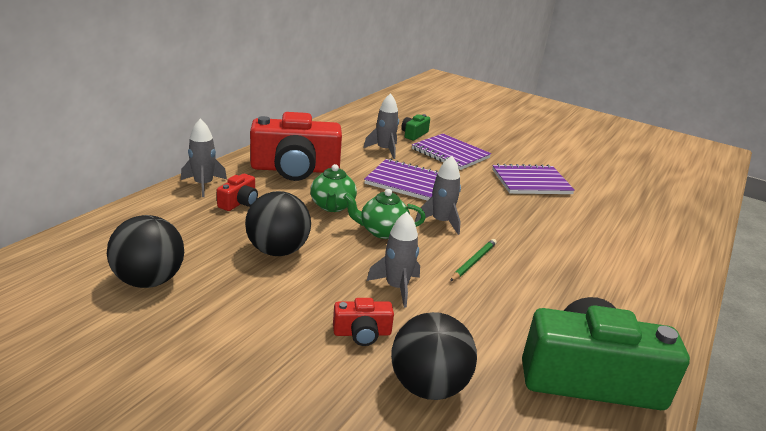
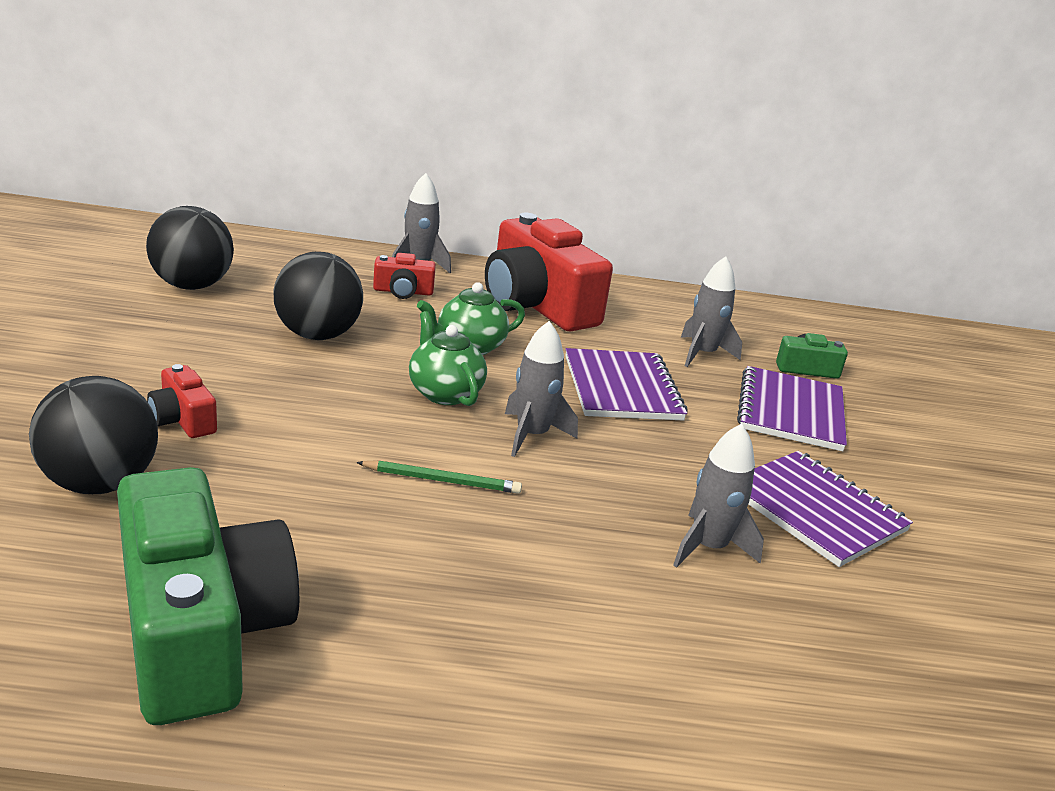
camera: 60 degrees right, 0 degrees up
grey rocket [367,212,420,308] -> grey rocket moved to [673,424,764,568]

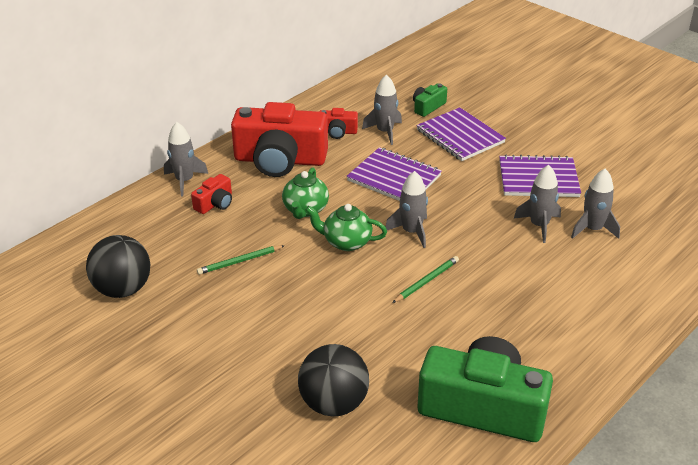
camera: 45 degrees left, 10 degrees up
red camera [147,364,217,438] -> red camera moved to [319,108,358,139]
black ball [273,252,363,340] -> green pencil [197,245,285,275]
none -> grey rocket [571,169,620,239]

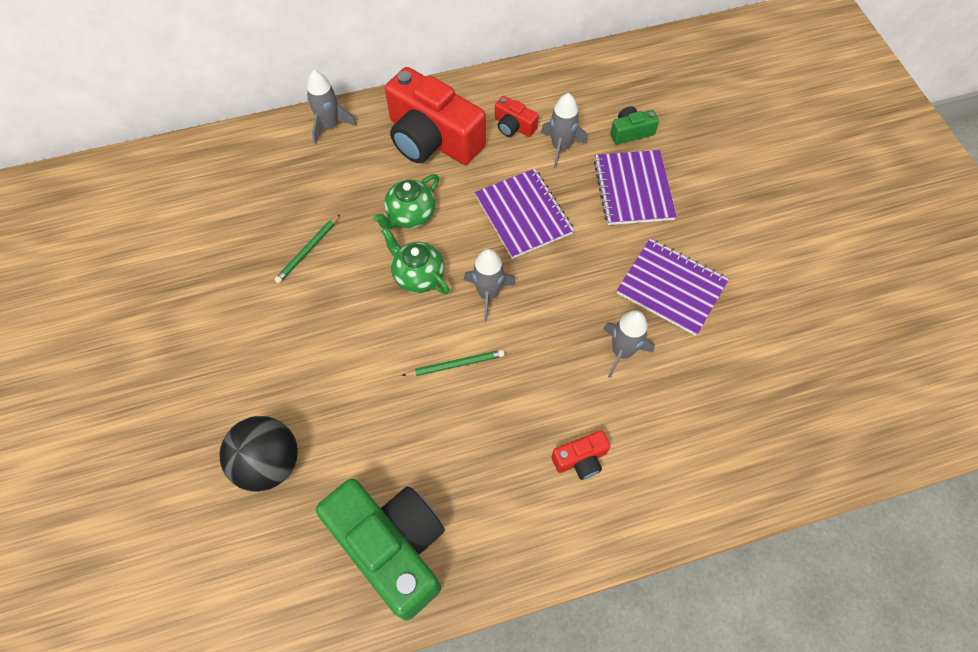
camera: 30 degrees right, 25 degrees up
black ball [86,235,150,298] -> none
red camera [191,174,232,214] -> red camera moved to [551,430,611,480]
green pencil [197,245,285,275] -> green pencil turned 60 degrees counterclockwise [274,214,340,284]
grey rocket [571,169,620,239] -> none

